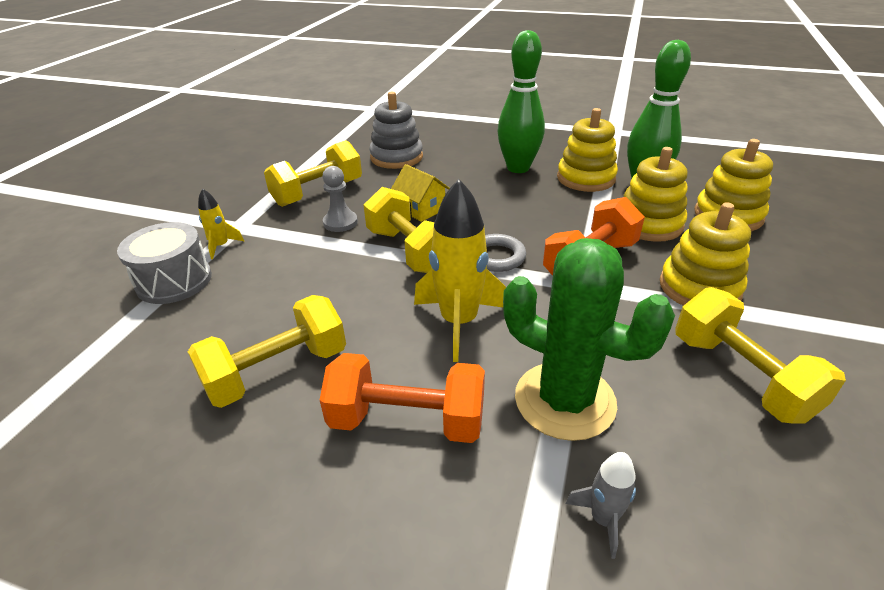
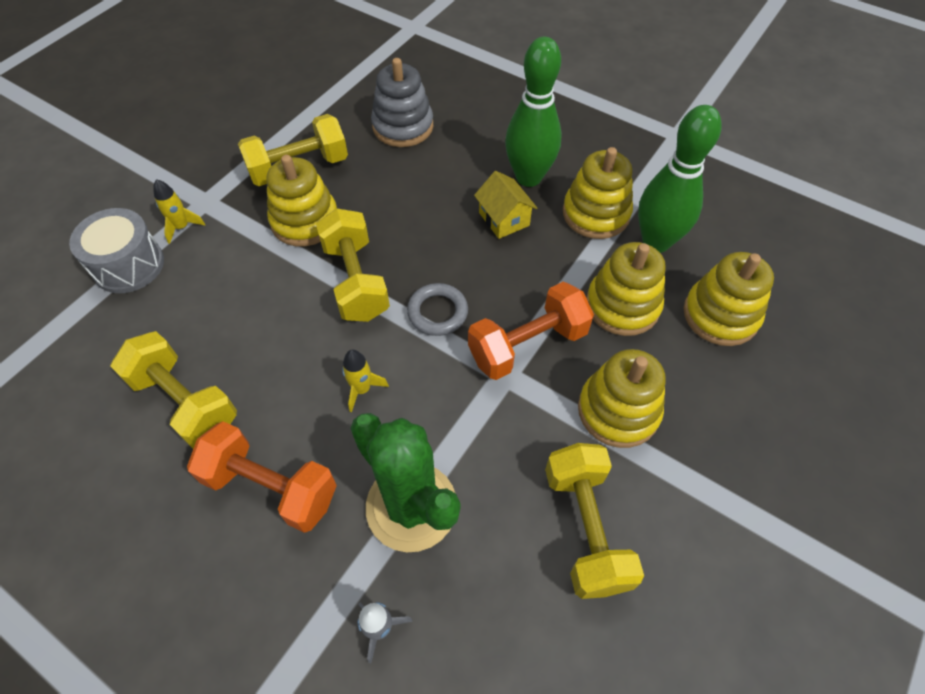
camera: 15 degrees right, 20 degrees up
yellow dumbbell [188,295,346,408] -> yellow dumbbell turned 60 degrees clockwise [110,331,237,449]
grey pawn [322,166,358,232] -> yellow stacking toy [267,155,337,246]
yellow house [391,164,450,222] -> yellow house moved to [474,171,538,239]
yellow rocket [414,179,506,362] -> yellow rocket [342,349,389,412], size x0.50

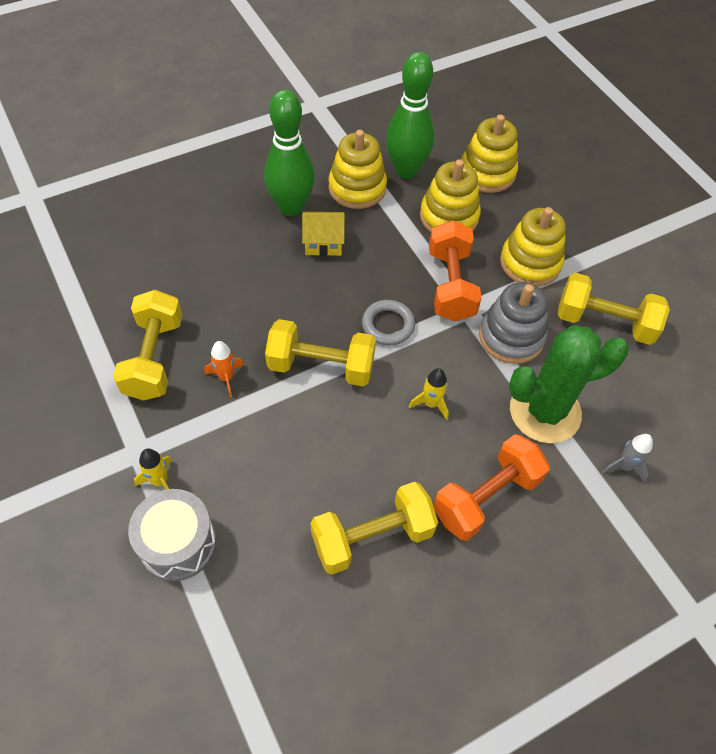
camera: 65 degrees left, 0 degrees up
yellow stacking toy [267,155,337,246] -> orange rocket [204,341,244,397]
grey stacking toy [371,58,434,147] -> grey stacking toy moved to [479,282,548,364]

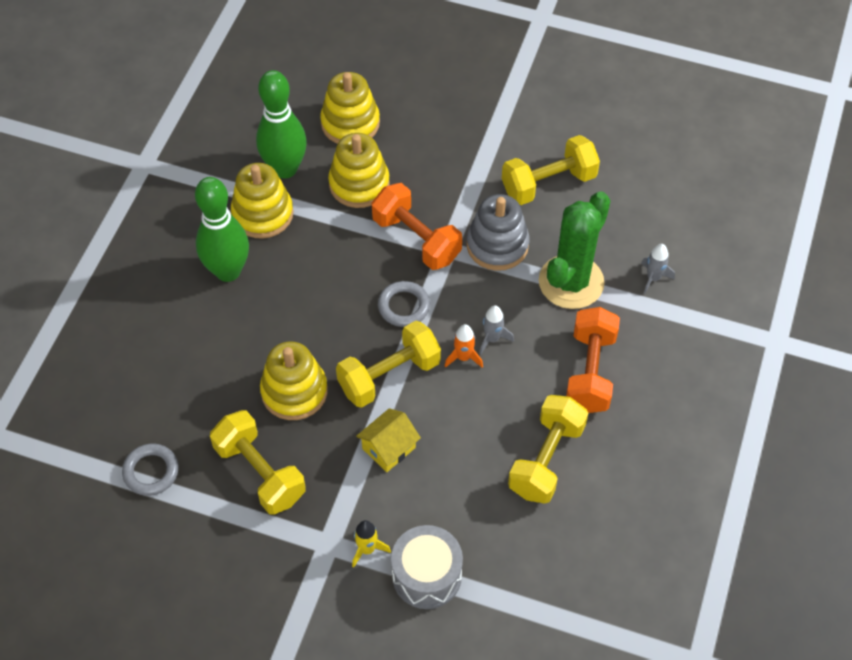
camera: 40 degrees left, 0 degrees up
orange rocket [204,341,244,397] -> orange rocket moved to [445,324,483,368]
yellow house [302,212,345,256] -> yellow house moved to [356,408,421,472]
yellow rocket [409,368,449,420] -> grey rocket [480,305,514,354]
yellow stacking toy [500,207,566,286] -> yellow stacking toy moved to [260,341,328,420]
none -> grey ring [122,444,179,496]

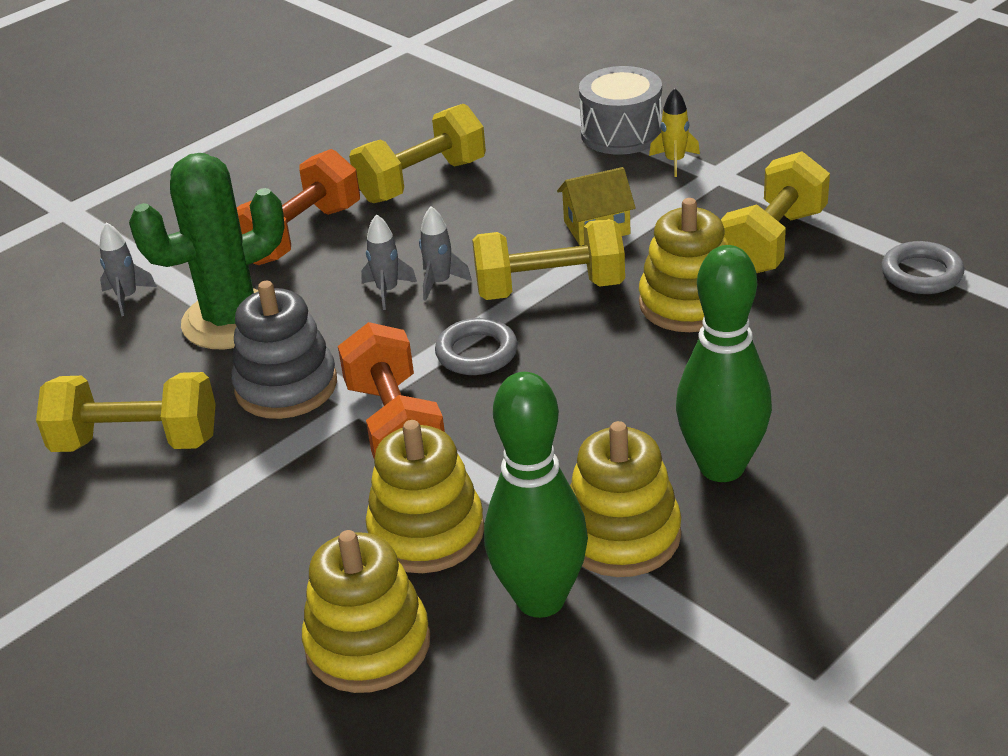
camera: 150 degrees left, 20 degrees down
yellow dumbbell [210,410,306,515] -> yellow dumbbell turned 45 degrees clockwise [721,151,830,273]
orange rocket [445,324,483,368] -> grey rocket [419,206,472,301]

